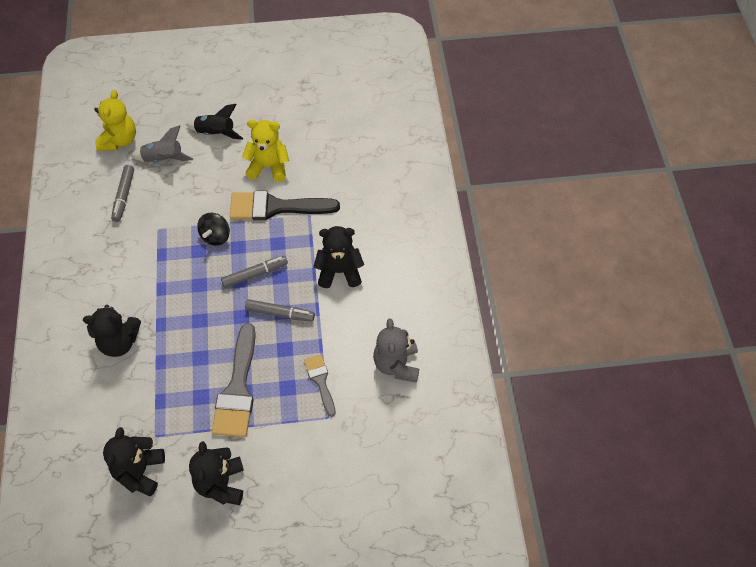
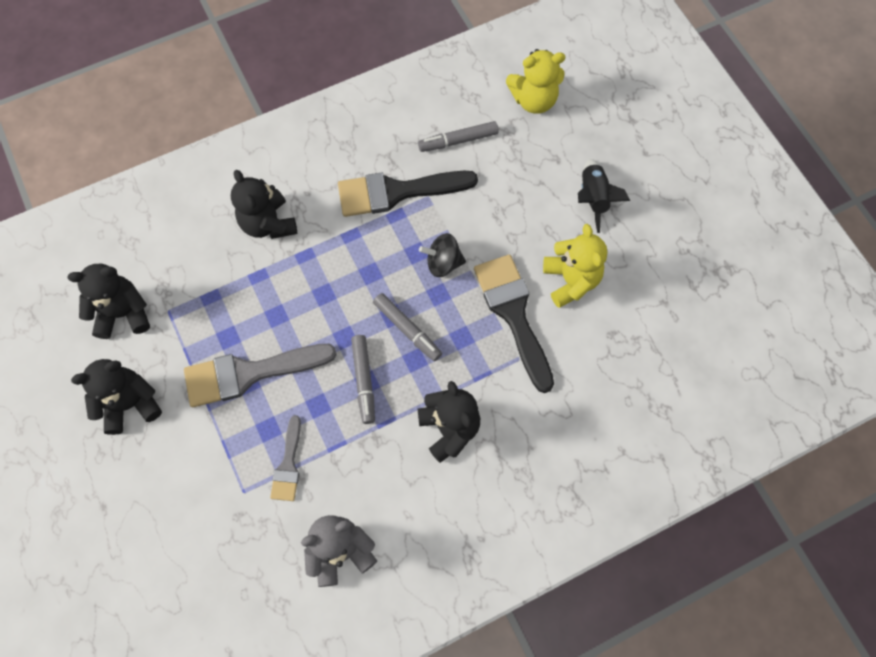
camera: 70 degrees right, 10 degrees up
grey rocket [131,125,193,162] -> none
grey brush [304,354,336,417] -> grey brush turned 135 degrees clockwise [270,415,301,501]
none -> black brush [338,171,478,217]

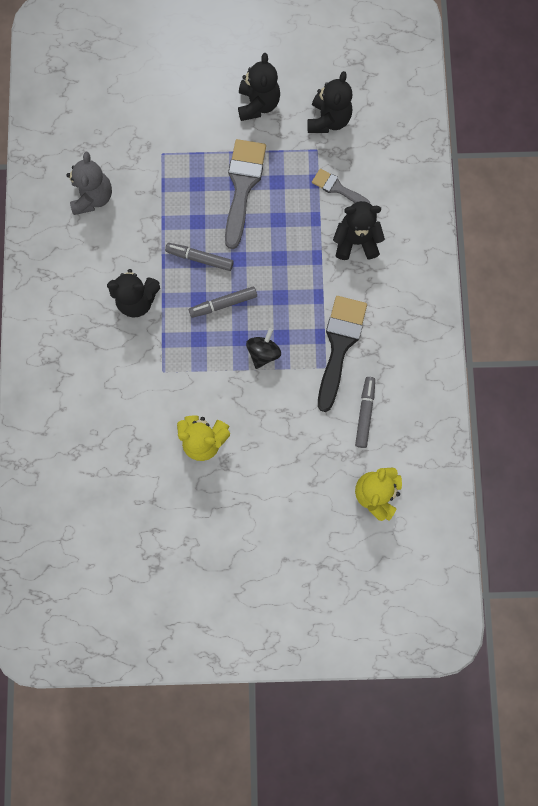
camera: 115 degrees right, 10 degrees up
grey brush [270,415,301,501] -> grey brush moved to [312,168,370,203]
black brush [474,254,554,393] -> none
black rocket [578,159,630,233] -> none

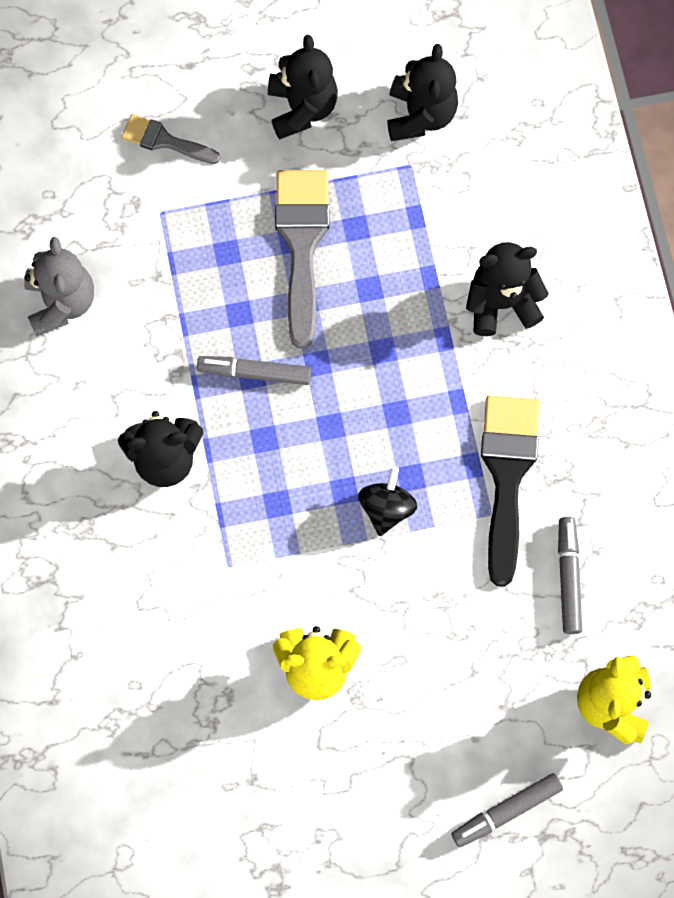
camera: 10 degrees left, 5 degrees down
grey marker [189,286,257,318] -> grey marker moved to [451,773,563,847]
grey brush [312,168,370,203] -> grey brush moved to [121,114,221,164]

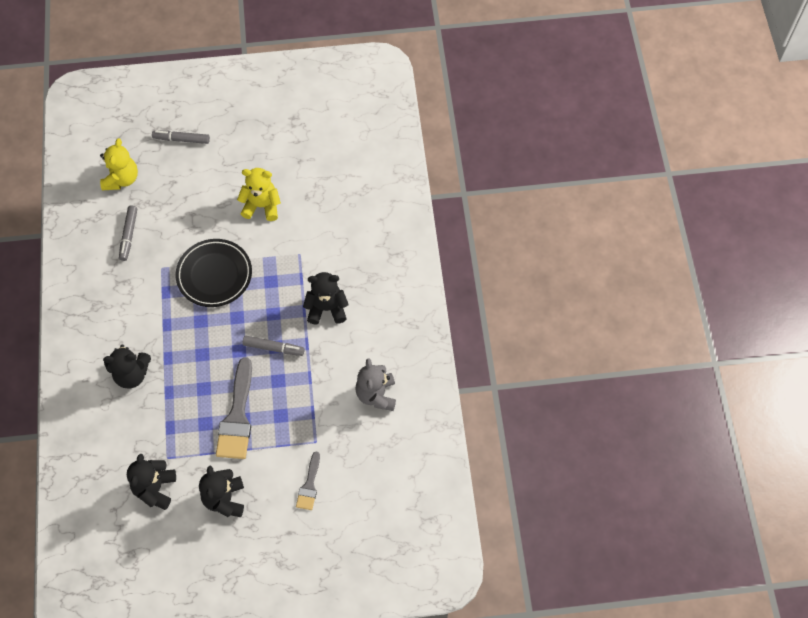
camera: 175 degrees left, 10 degrees down
grey brush [121,114,221,164] -> grey brush turned 75 degrees clockwise [296,452,320,510]
black spinning top [358,466,417,536] -> black plate [175,239,252,307]
grey marker [451,773,563,847] -> grey marker turned 150 degrees counterclockwise [152,131,210,144]
black brush [481,395,539,587] -> none

